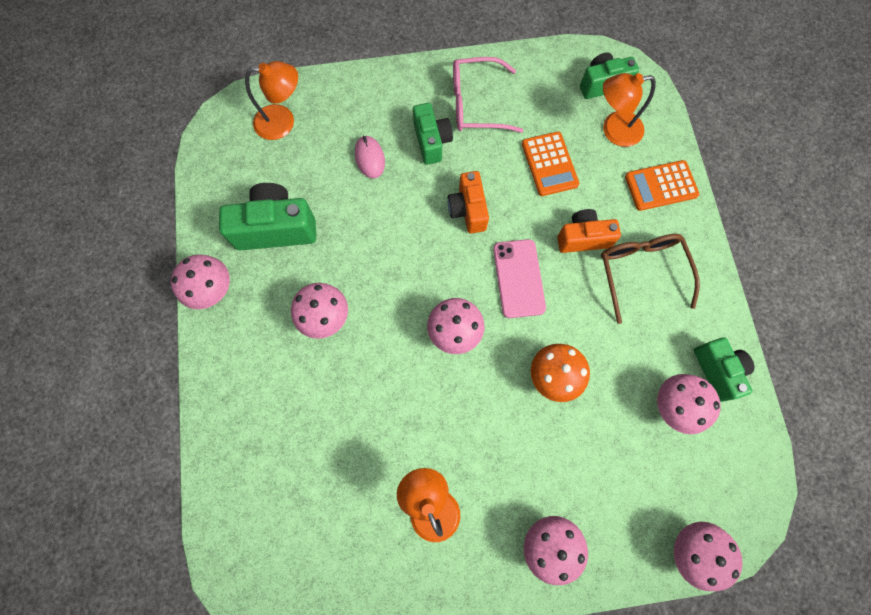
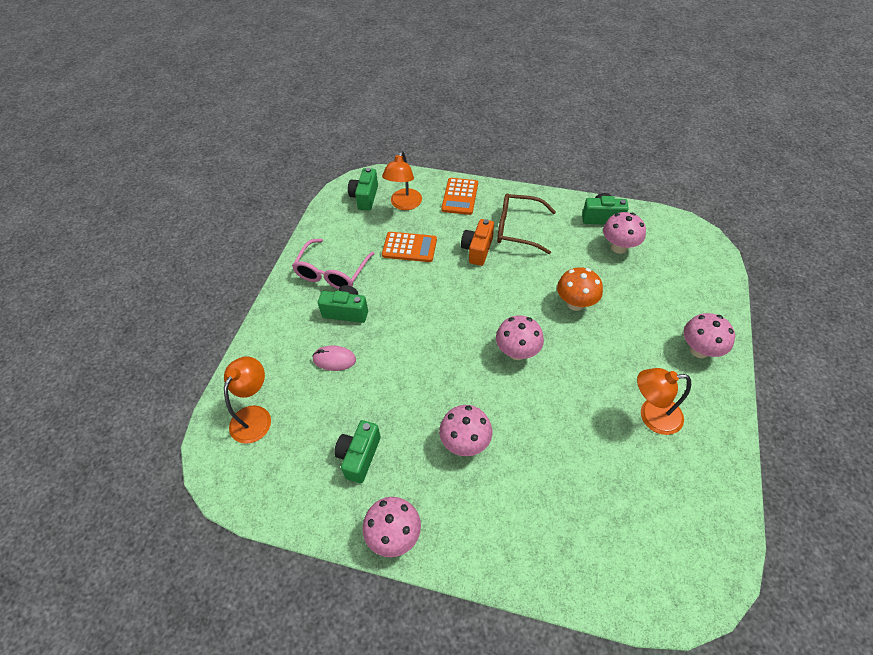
camera: 65 degrees left, 20 degrees down
green camera [219,183,316,250] -> green camera [334,420,381,483], size x0.66
orange camera [448,171,489,233] -> none
pink phone [493,239,546,318] -> none
pink mushroom [674,522,743,591] -> none

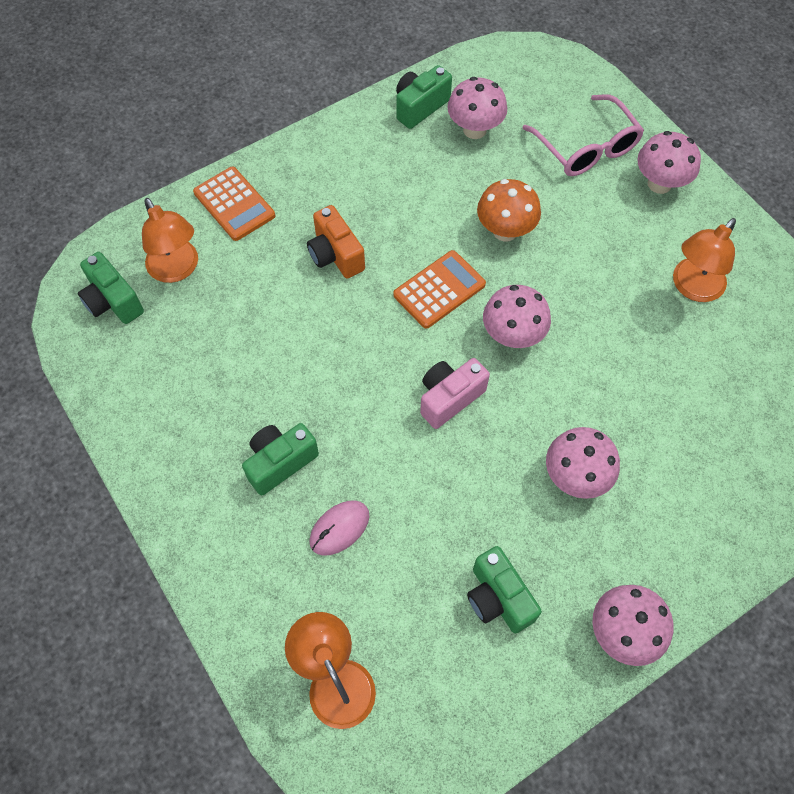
camera: 50 degrees left, 10 degrees up
pink glasses [292,239,375,289] -> pink glasses moved to [523,94,644,176]
orange calculator [382,232,437,262] -> orange calculator moved to [393,250,486,329]
brown glasses [497,193,556,254] -> none
none -> pink camera [420,358,490,429]

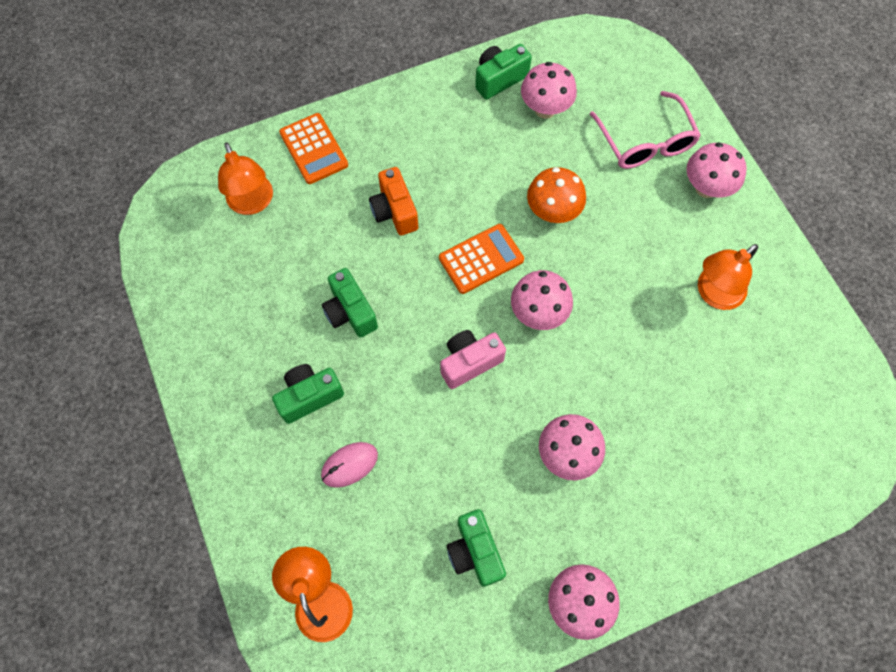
camera: 10 degrees right, 5 degrees up
green camera [78,252,144,324] -> green camera moved to [322,268,378,338]

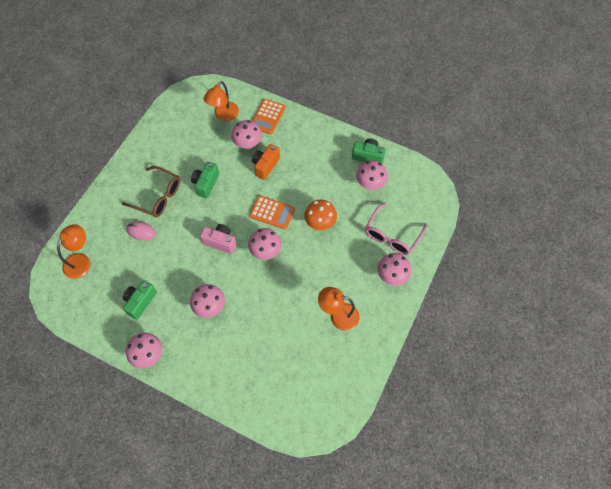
camera: 50 degrees right, 5 degrees down
green camera [272,364,344,424] -> brown glasses [122,166,180,218]
none -> pink mushroom [231,120,262,150]

